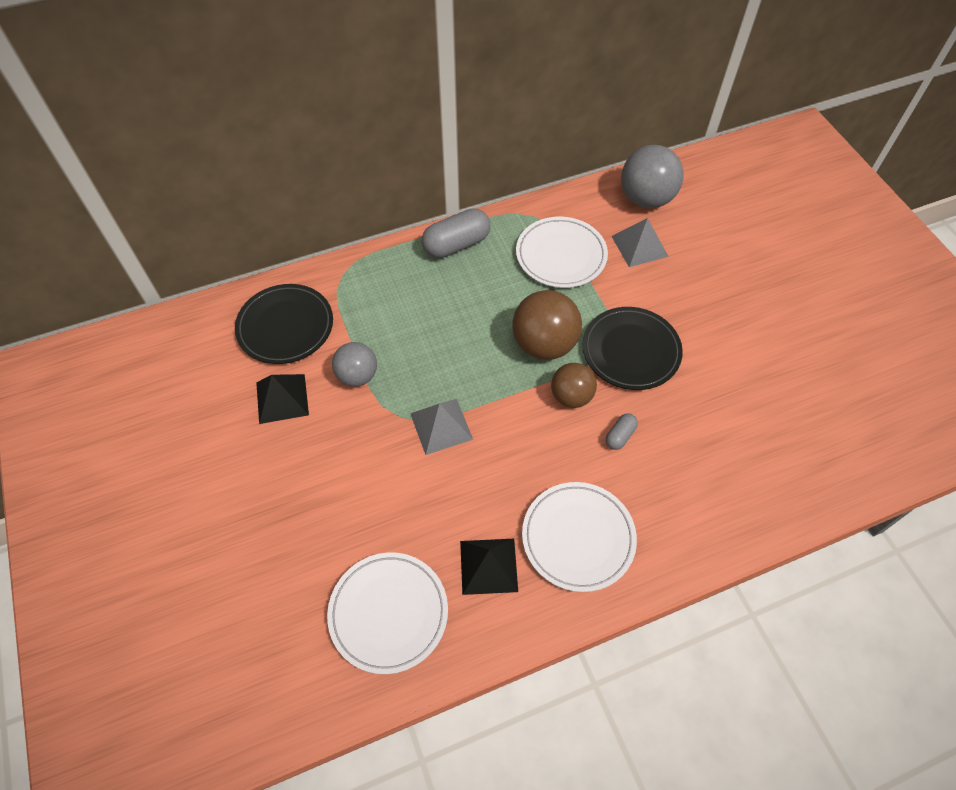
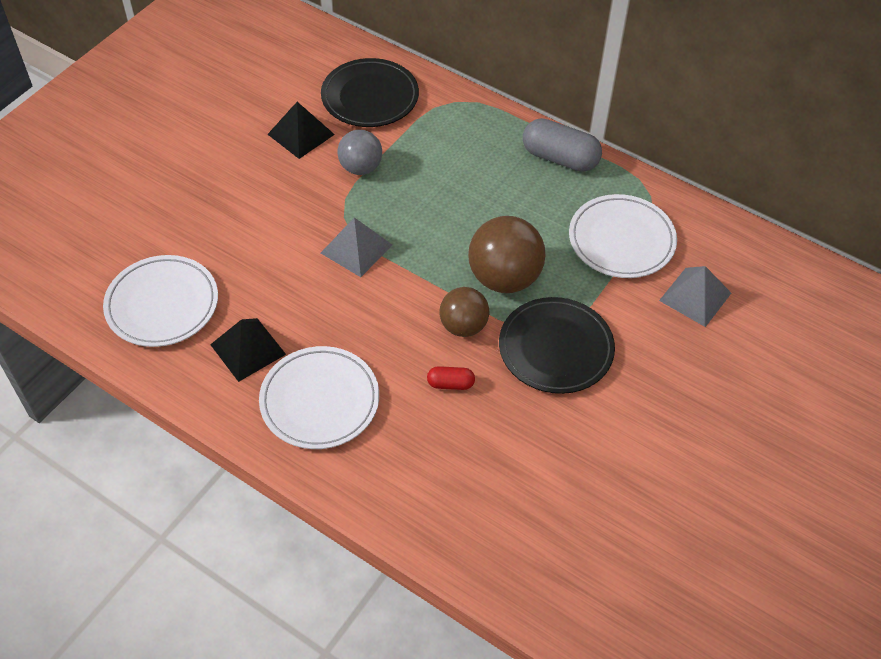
camera: 55 degrees right, 5 degrees down
grey capsule [606,414,638,450] -> red capsule [427,366,475,390]
grey ball [621,145,684,208] -> none

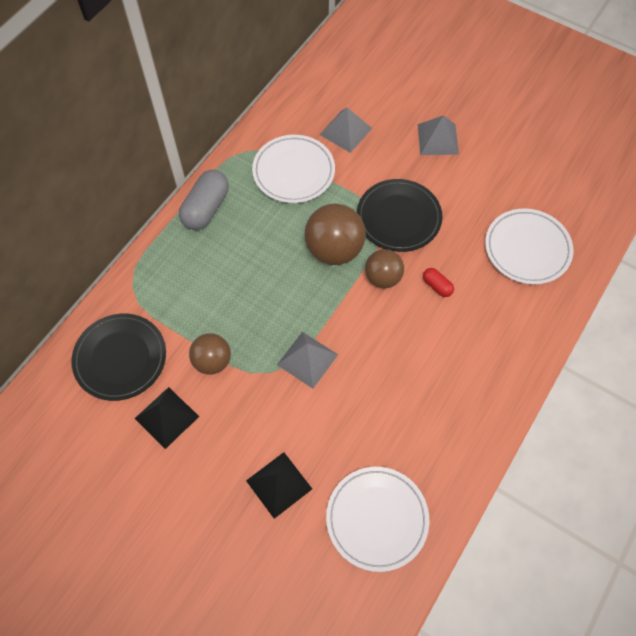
camera: 90 degrees left, 10 degrees up
black pyramid [210,318,286,382] -> black pyramid moved to [246,452,312,519]
white plate [259,346,379,449] -> white plate moved to [485,208,574,285]
grey ball [338,130,382,175] -> brown ball [189,333,231,375]
red capsule [427,366,475,390] -> red capsule turned 45 degrees counterclockwise [423,268,454,297]
none -> grey pyramid [418,115,459,155]

